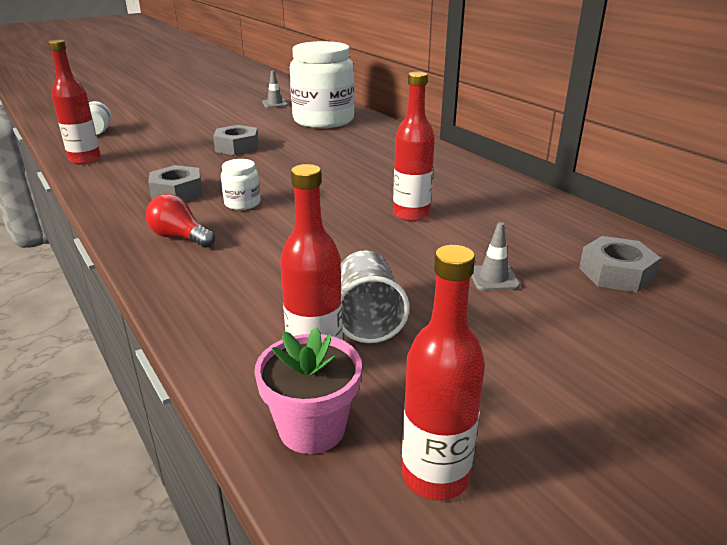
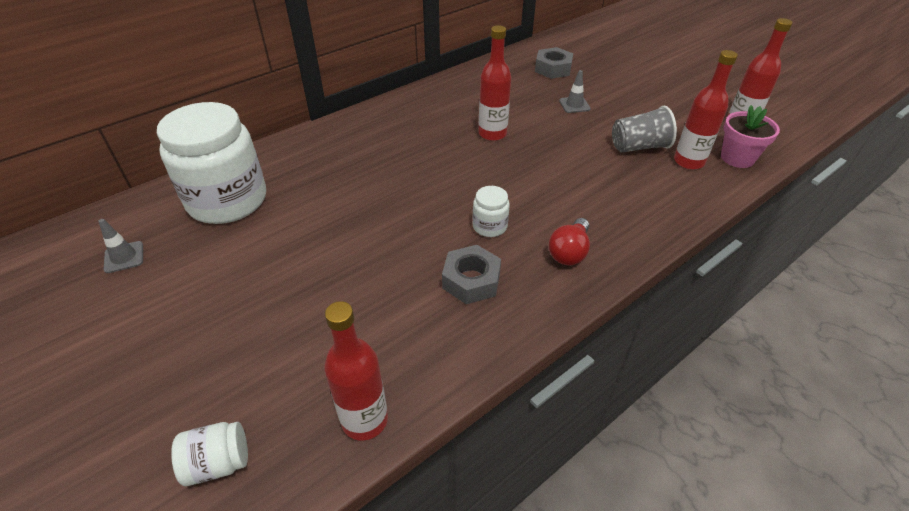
camera: 95 degrees left, 15 degrees up
grey nut [213,125,259,156] -> none

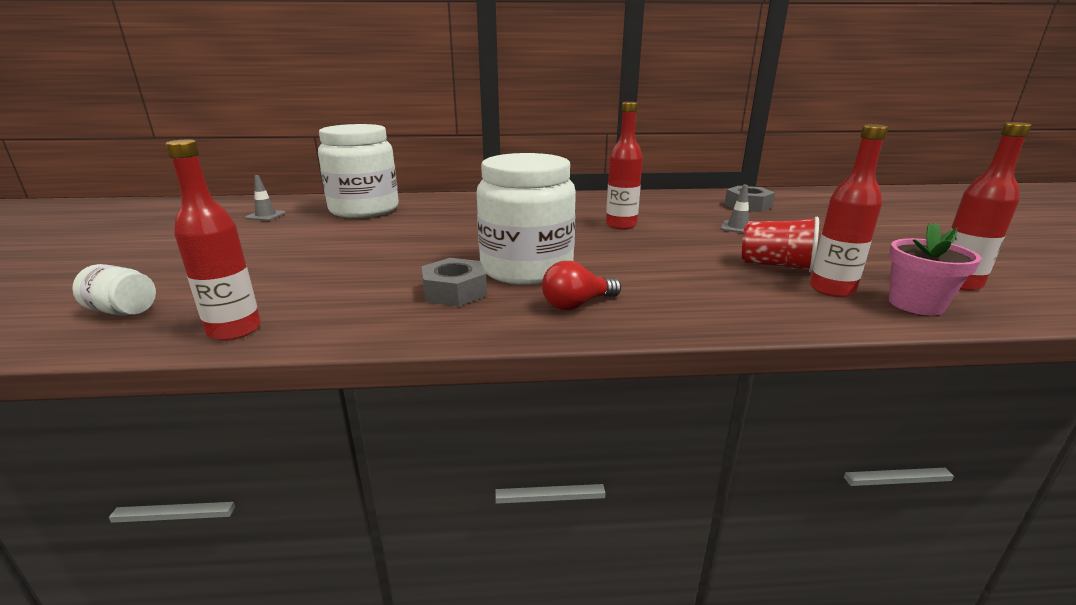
camera: 35 degrees right, 20 degrees down
white jar [473,186,510,237] -> white jar [476,153,576,285], size x2.37
grey cup [612,106,677,153] -> red cup [742,217,819,273]

